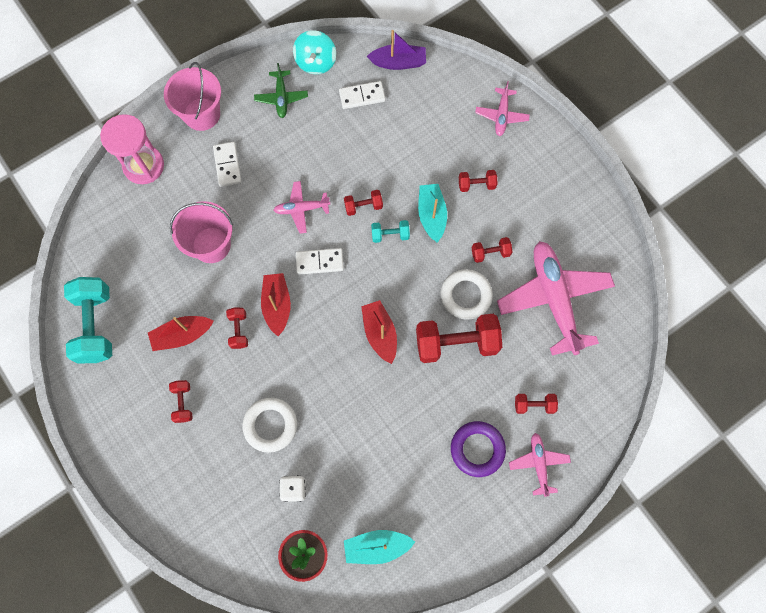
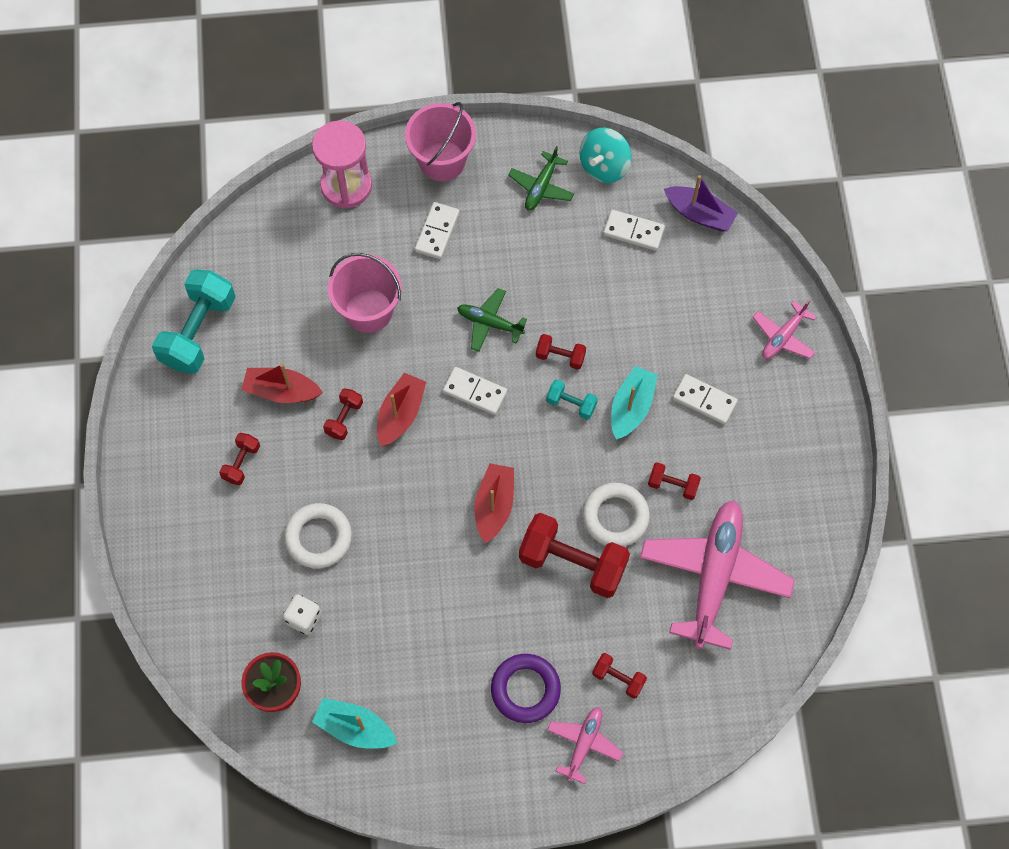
camera: 30 degrees right, 5 degrees down
pink plane [274,181,330,234] -> green plane [457,288,527,352]
red dumbbell [459,170,497,192] -> white domino [673,374,738,425]

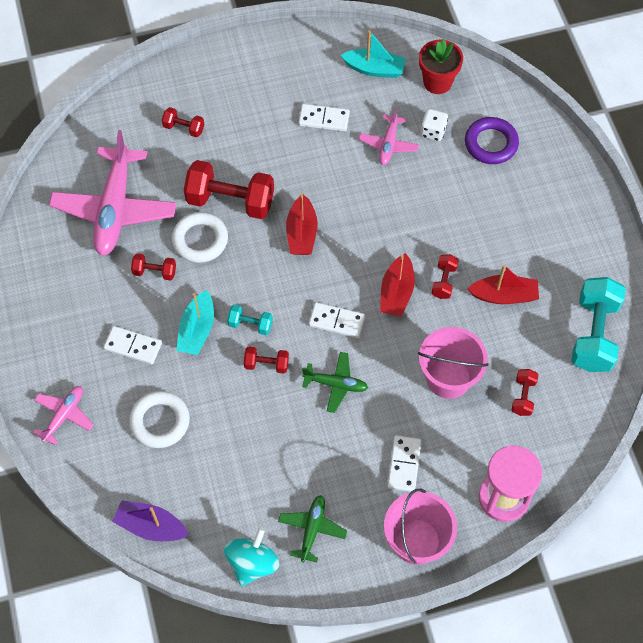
camera: 170 degrees right, 5 degrees down
red dumbbell [219,433,260,485] -> red dumbbell moved to [511,369,539,416]
white ring [284,503,352,568] -> white ring moved to [129,391,190,448]
purple ring [491,654,561,723] -> purple ring moved to [465,117,519,164]
pink plane [547,707,623,784] -> pink plane moved to [359,107,419,165]
white domino [603,210,665,251] -> white domino moved to [299,104,350,131]

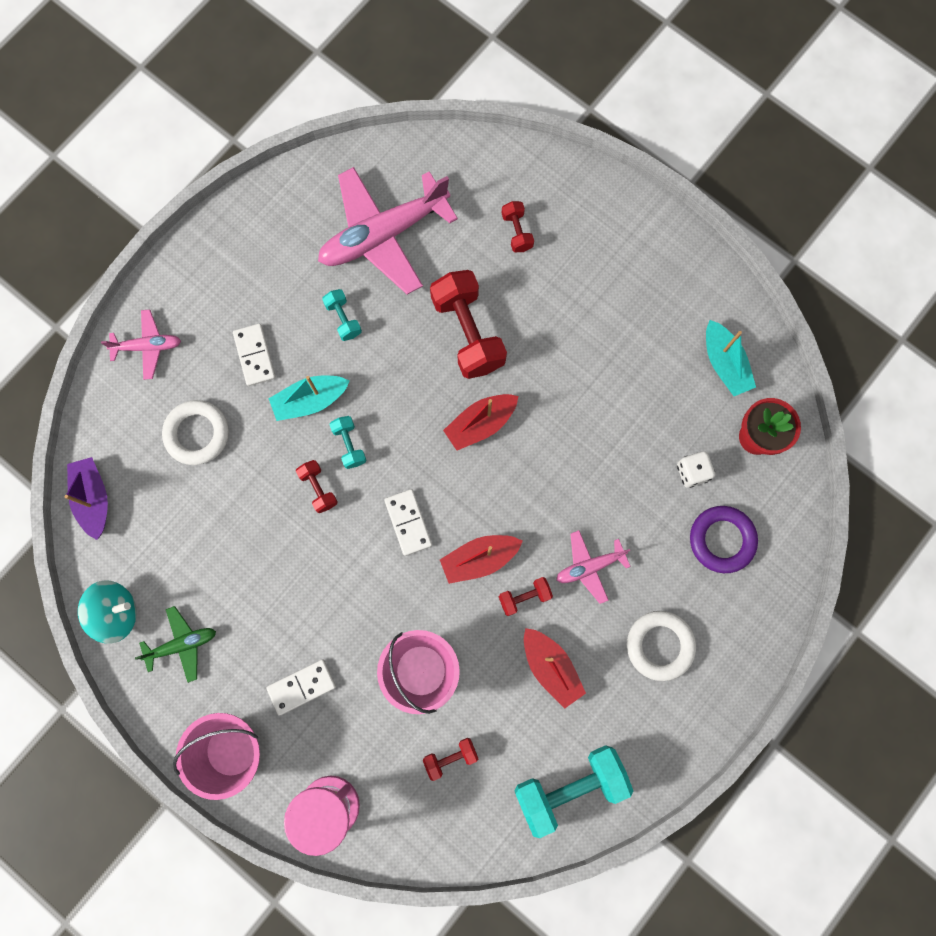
camera: 55 degrees right, 15 degrees up
red dumbbell [131,253,176,281] -> turquoise dumbbell [322,289,362,341]
white ring [172,212,228,263] -> white ring moved to [627,611,696,681]
white domino [299,104,350,131] -> none
green plane [302,352,368,413] -> none
pink plane [359,107,419,165] -> pink plane moved to [556,530,631,604]

